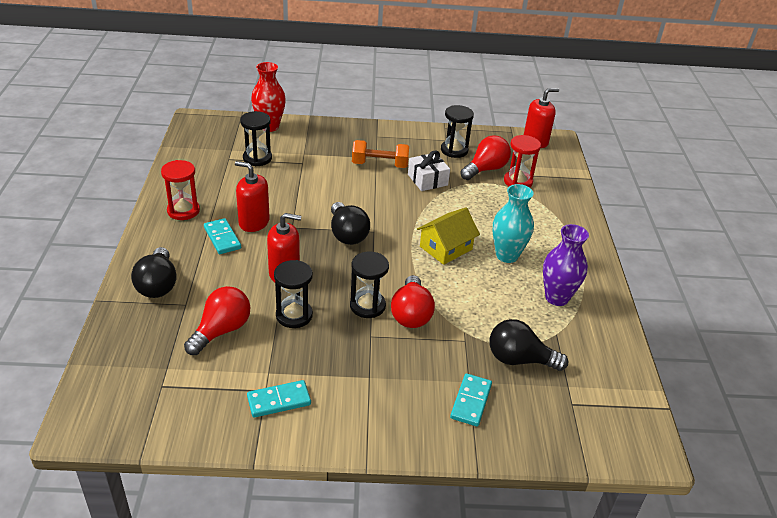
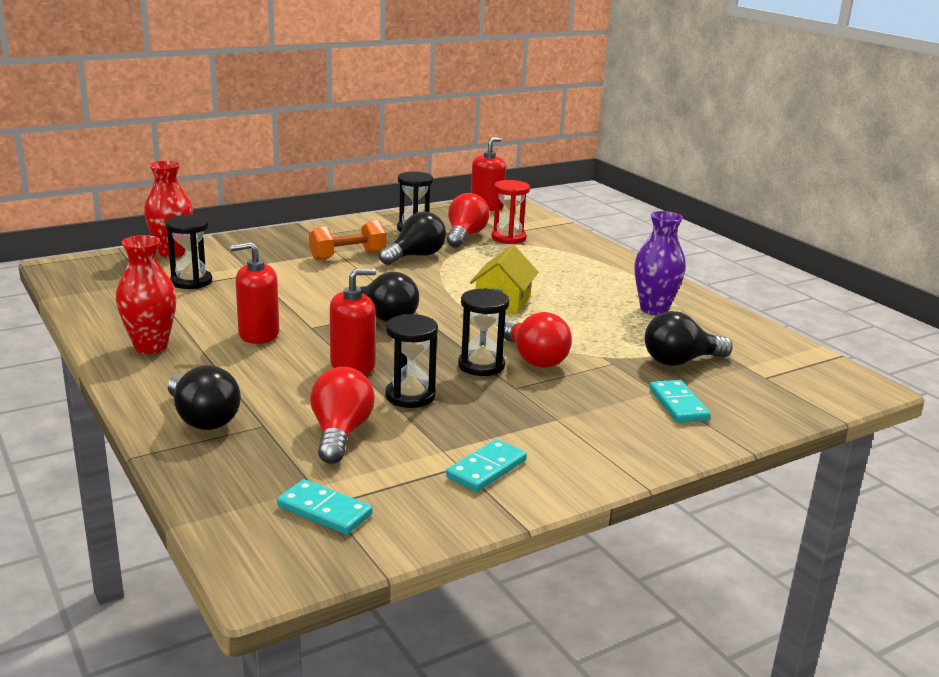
camera: 30 degrees left, 15 degrees down
red hourglass [161,160,200,220] -> red vase [116,235,177,354]
turquoise domino [204,218,241,254] -> turquoise domino moved to [277,479,372,535]
white gift [408,150,450,191] -> black light bulb [379,212,446,265]
turquoise vase [493,184,534,263] -> none

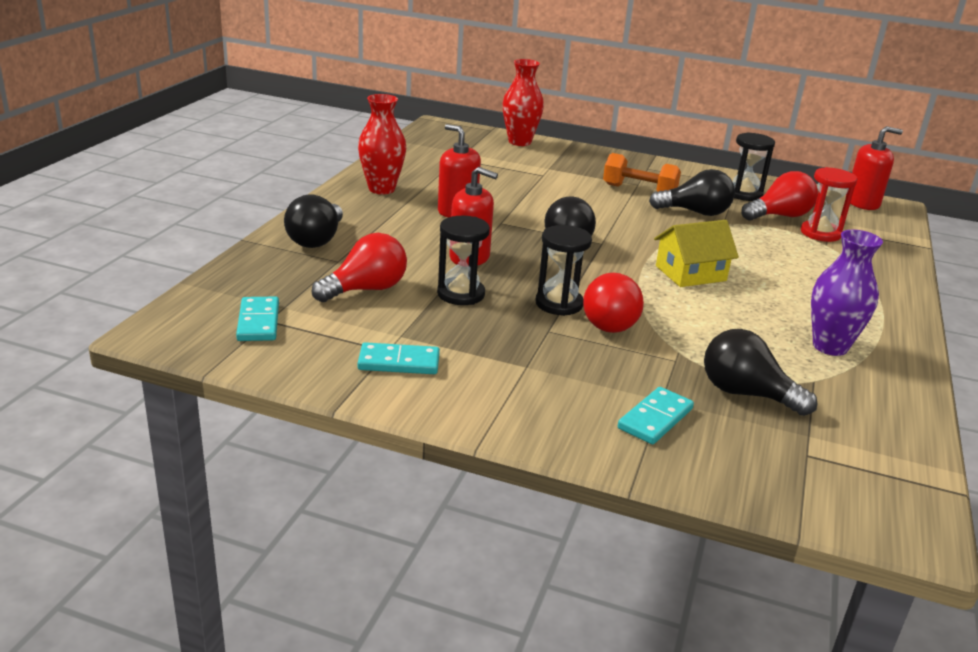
camera: 50 degrees right, 5 degrees up
black hourglass [165,215,212,289] -> none

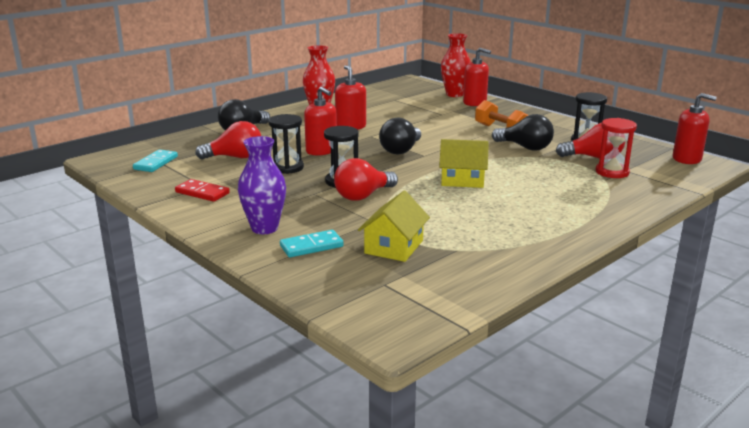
camera: 30 degrees right, 5 degrees down
turquoise domino [358,342,440,374] -> red domino [175,179,230,202]
black light bulb [704,329,817,416] -> yellow house [358,191,430,262]
purple vase [811,230,883,356] -> purple vase moved to [238,136,286,234]
none -> red soap dispenser [463,48,491,106]

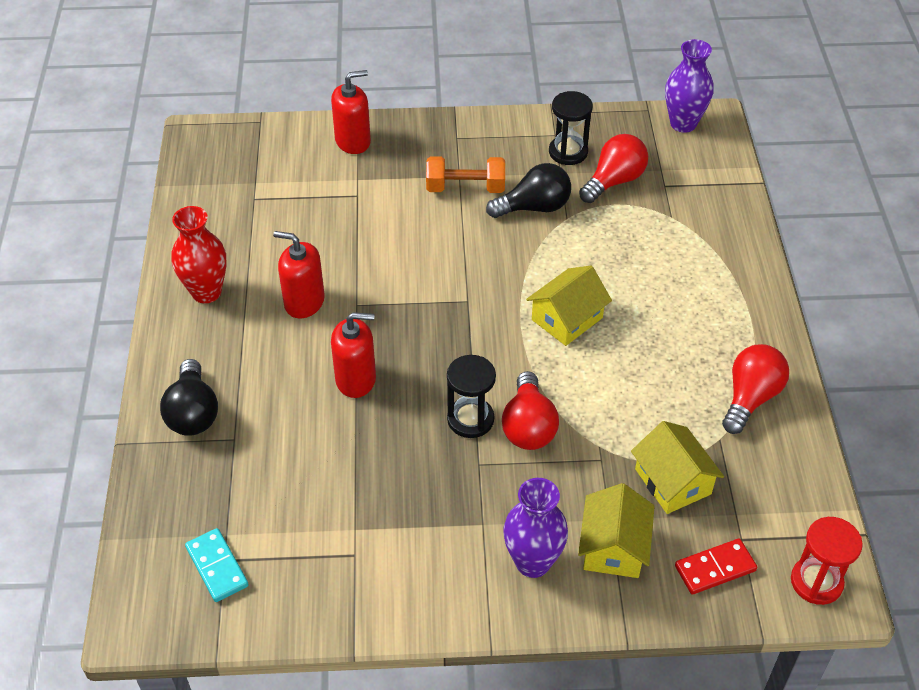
camera: 50 degrees left, 25 degrees up
red domino [175,179,230,202] -> red domino moved to [675,539,757,595]
red light bulb [195,121,261,159] -> red light bulb moved to [722,344,789,434]
black hourglass [268,114,304,174] -> none
turquoise domino [280,230,344,257] -> yellow house [578,483,655,578]
black light bulb [379,118,421,154] -> none
red vase [441,33,471,97] -> none
red hourglass [596,118,637,178] -> red hourglass moved to [791,517,863,605]
red soap dispenser [673,93,717,164] -> purple vase [665,39,714,133]

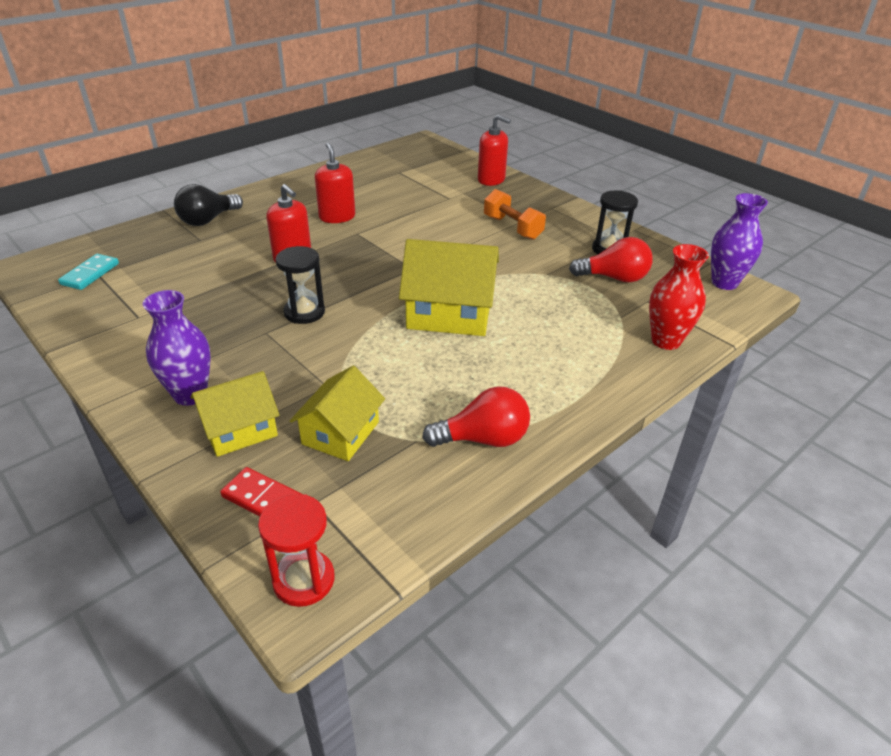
camera: 50 degrees right, 10 degrees down
red vase [171,206,226,303] -> red vase moved to [649,244,709,350]
black light bulb [486,163,571,218] -> none
red light bulb [502,371,559,450] -> none
yellow house [526,266,612,346] -> yellow house [399,239,499,336], size x1.56

